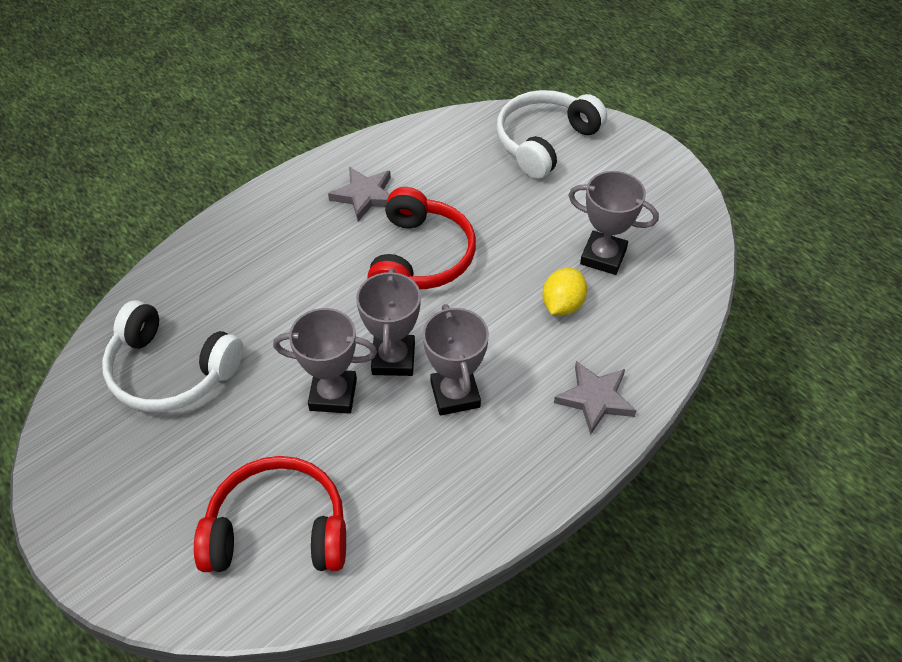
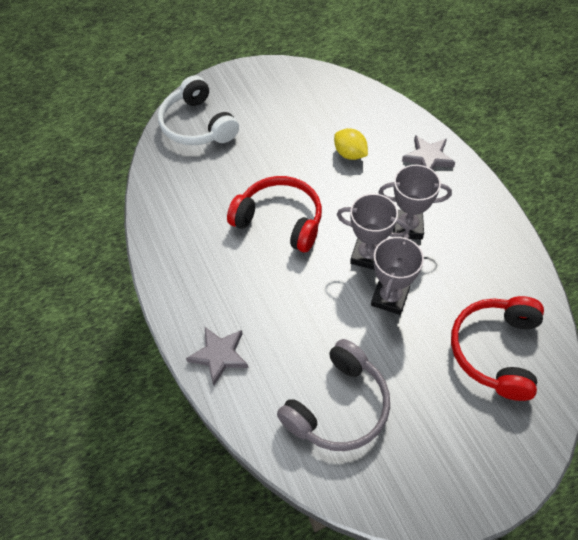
camera: 70 degrees left, 5 degrees up
white headphones [102,300,243,412] -> grey headphones [277,339,390,451]
grey star [328,167,391,221] -> grey star moved to [186,327,249,385]
grey trophy [568,171,659,275] -> none

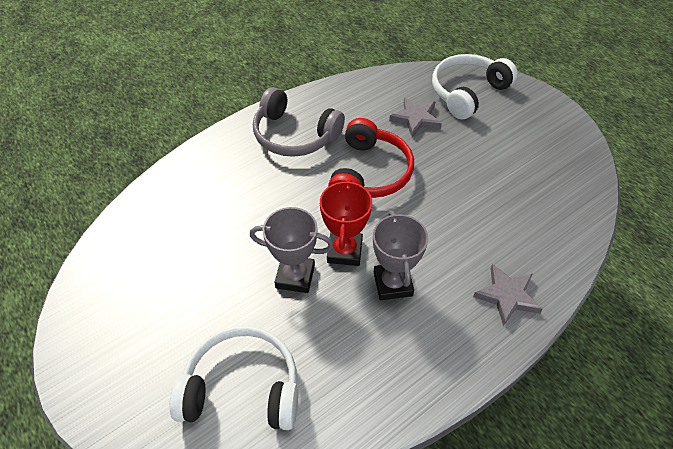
camera: 75 degrees right, 5 degrees down
grey star [186,327,249,385] -> grey star moved to [389,97,442,138]
grey headphones [277,339,390,451] -> grey headphones moved to [253,87,345,157]
yellow lemon [334,128,368,160] -> none
grey trophy [337,194,410,270] -> red trophy [320,179,372,266]
red headphones [451,296,544,401] -> white headphones [170,326,298,430]

